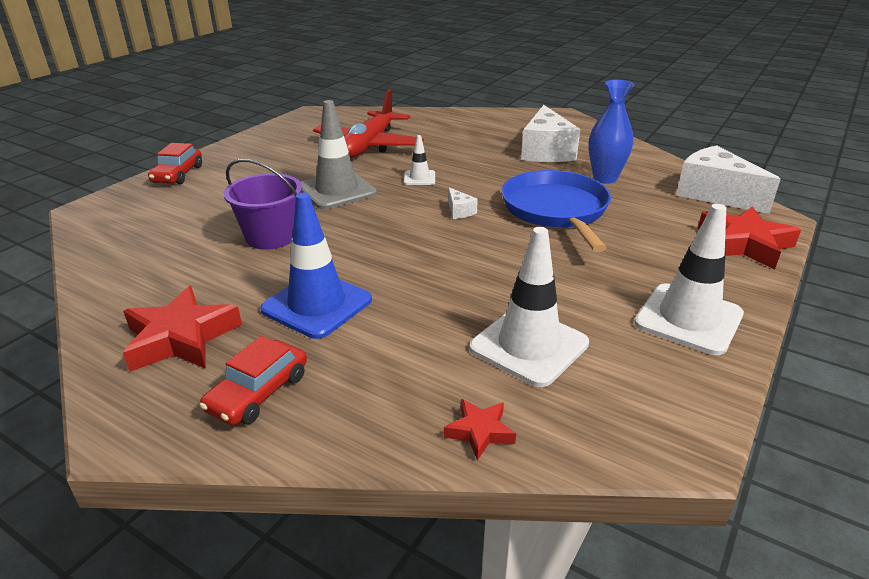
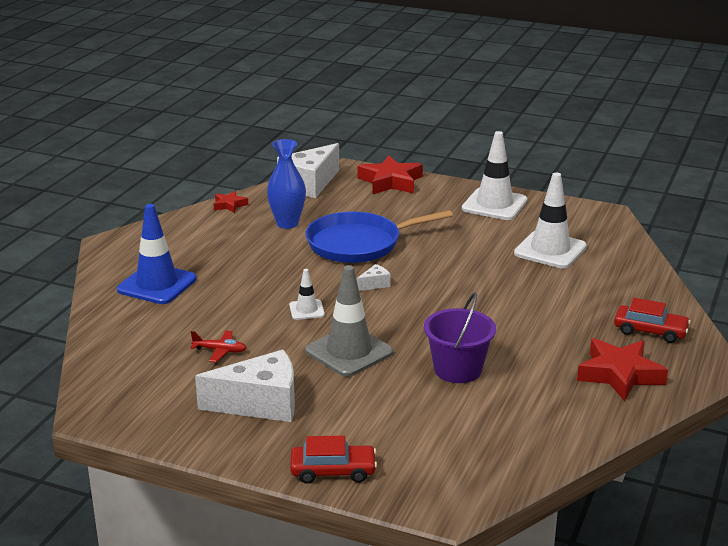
camera: 100 degrees left, 5 degrees down
blue traffic cone [260,193,372,339] -> blue traffic cone moved to [117,204,197,304]
red plane [313,89,424,158] -> red plane [190,330,247,362], size x0.41
red star [444,399,516,461] -> red star moved to [214,191,248,213]
white cheese [521,105,580,162] -> white cheese moved to [195,350,295,422]

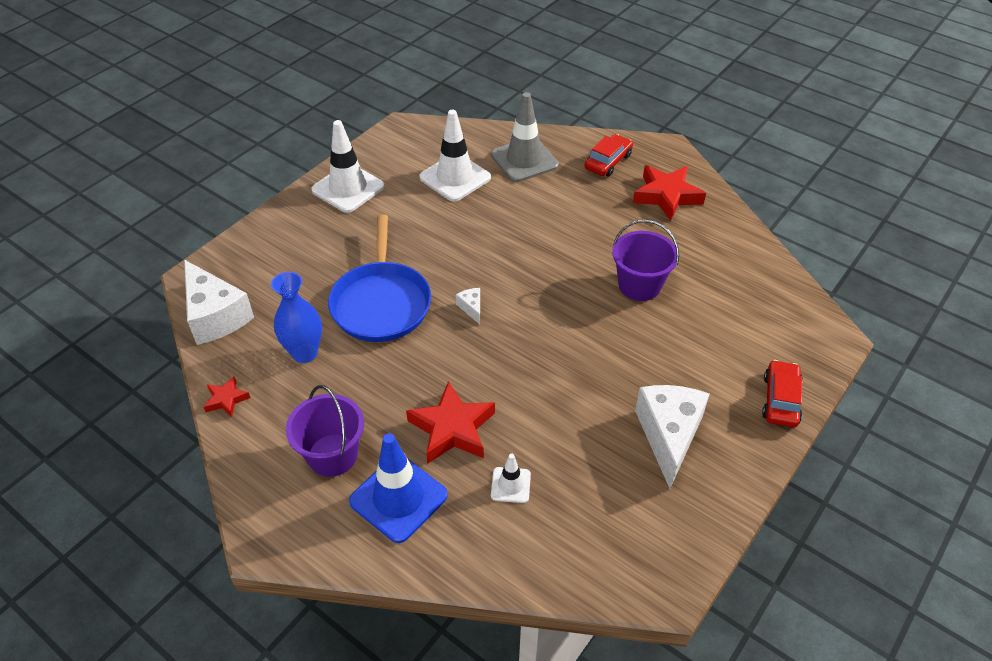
camera: 75 degrees left, 20 degrees up
red plane [190,330,247,362] -> none
white traffic cone [289,269,325,320] -> white traffic cone moved to [491,454,531,503]
grey traffic cone [305,265,393,377] -> grey traffic cone moved to [491,92,559,182]
red star [358,155,423,194] -> red star moved to [406,381,495,464]
none -> purple bucket [286,385,364,477]

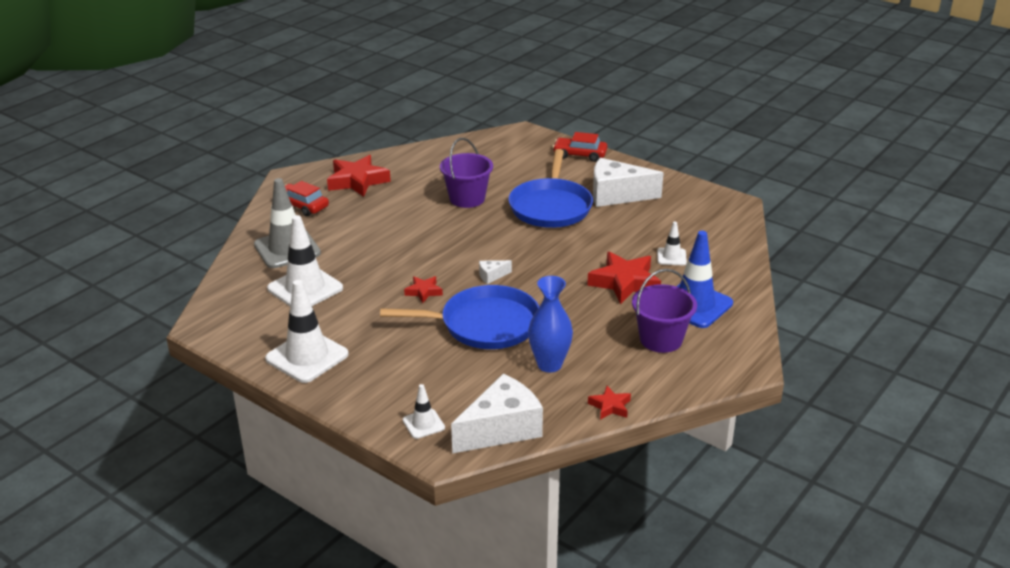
camera: 90 degrees left, 15 degrees down
none -> white traffic cone [403,384,445,439]
none -> red star [404,276,443,303]
none -> blue pan [509,149,593,228]

